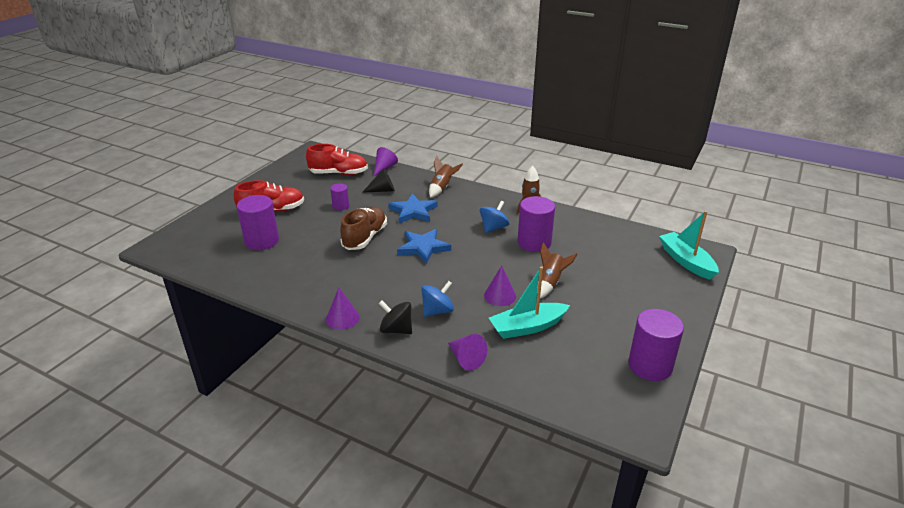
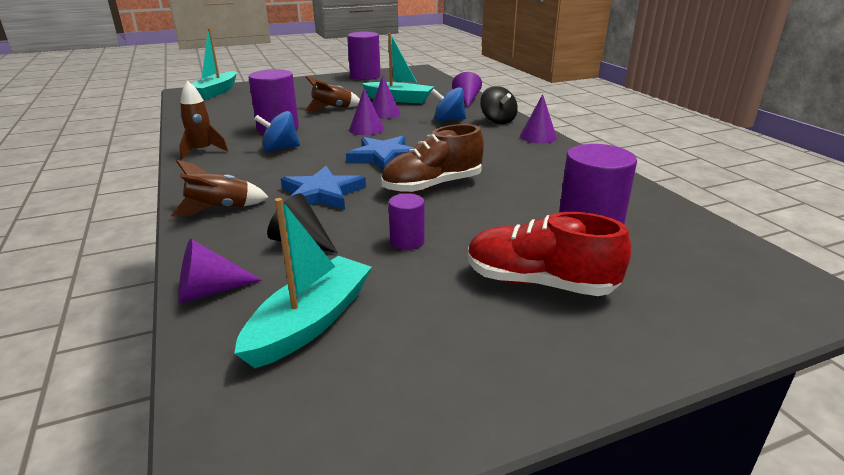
camera: 140 degrees left, 5 degrees down
red shoe [306,144,368,175] -> turquoise boat [234,198,372,368]
none -> purple cone [349,88,384,135]

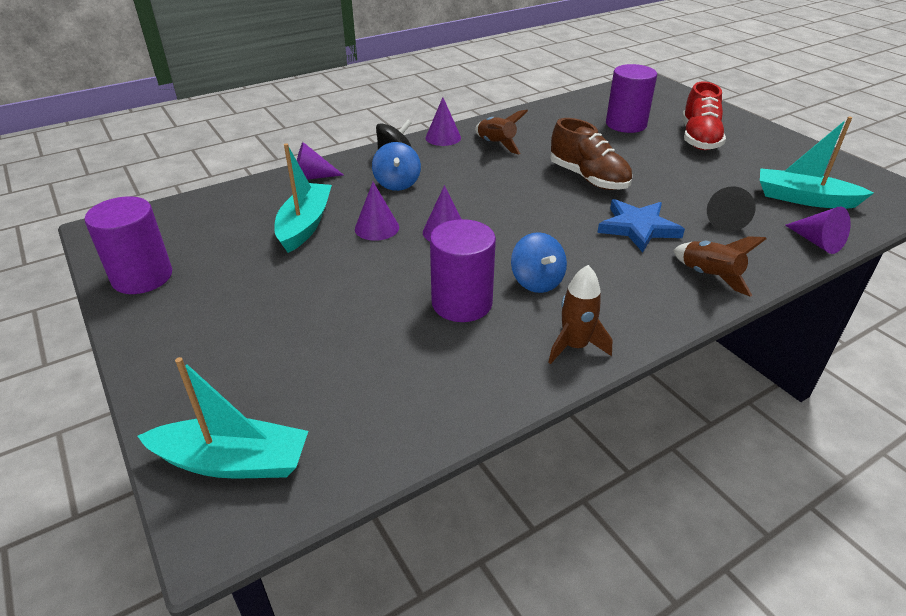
camera: 100 degrees left, 10 degrees up
brown rocket [304,76,360,112] -> brown rocket moved to [475,110,528,154]
blue star [346,136,414,170] -> none
purple cylinder [389,193,425,250] -> none

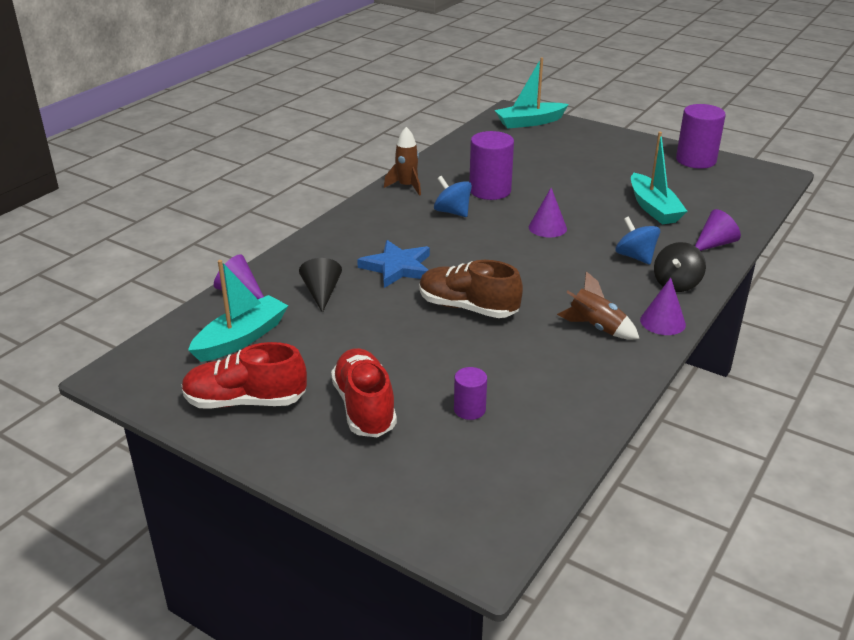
camera: 155 degrees right, 5 degrees down
purple cone [355,182,399,241] -> none
purple cylinder [606,64,657,133] -> purple cylinder [454,367,487,420], size x0.54
brown rocket [673,236,767,297] -> none
turquoise boat [760,116,874,209] -> turquoise boat turned 45 degrees counterclockwise [188,260,288,362]
none -> red shoe [181,342,307,409]

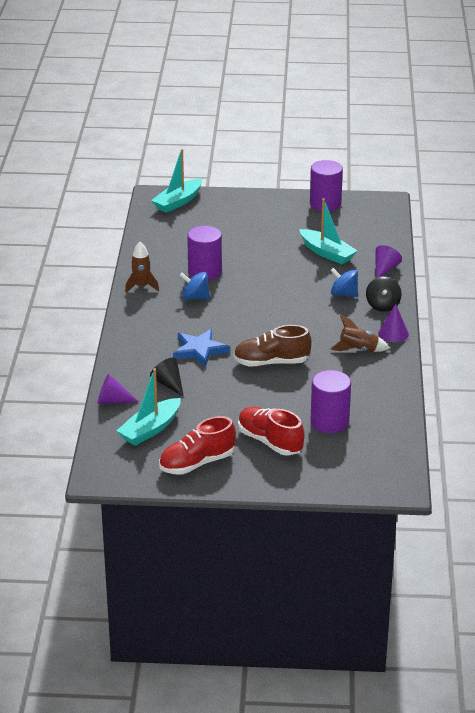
camera: 30 degrees left, 0 degrees up
turquoise boat [188,260,288,362] -> turquoise boat turned 150 degrees counterclockwise [116,368,181,446]
purple cylinder [454,367,487,420] -> purple cylinder [311,370,351,433], size x1.86
purple cone [529,188,567,237] -> none

